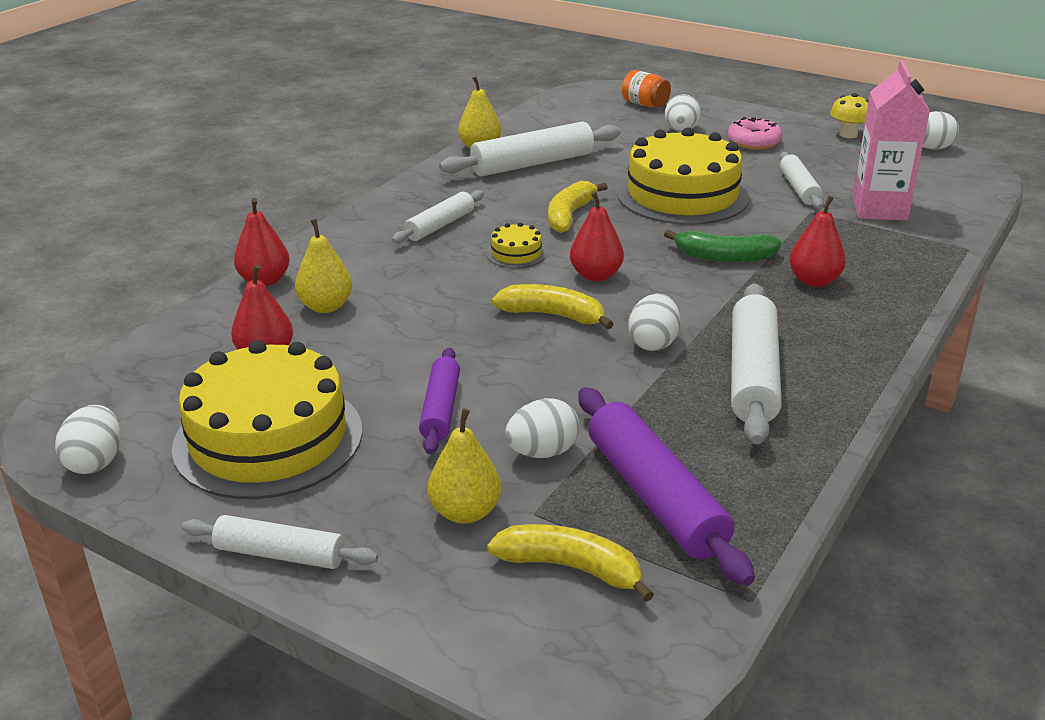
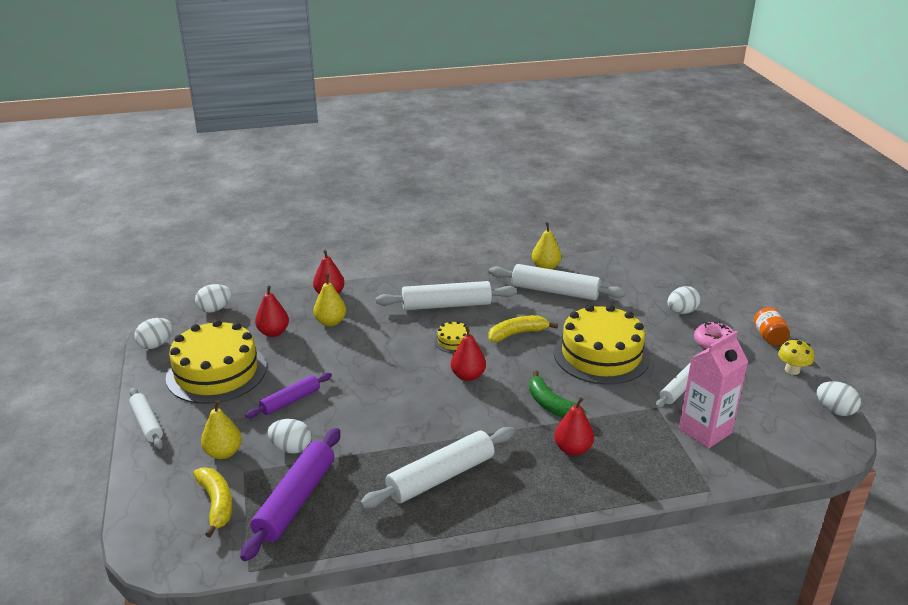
camera: 45 degrees right, 0 degrees up
white rolling pin [392,190,484,243] -> white rolling pin [376,281,517,310], size x1.65
yellow banana [491,284,614,329] -> none
orange jar [622,70,671,108] -> orange jar moved to [754,307,790,346]
white egg [628,294,680,351] -> white egg moved to [195,284,232,313]

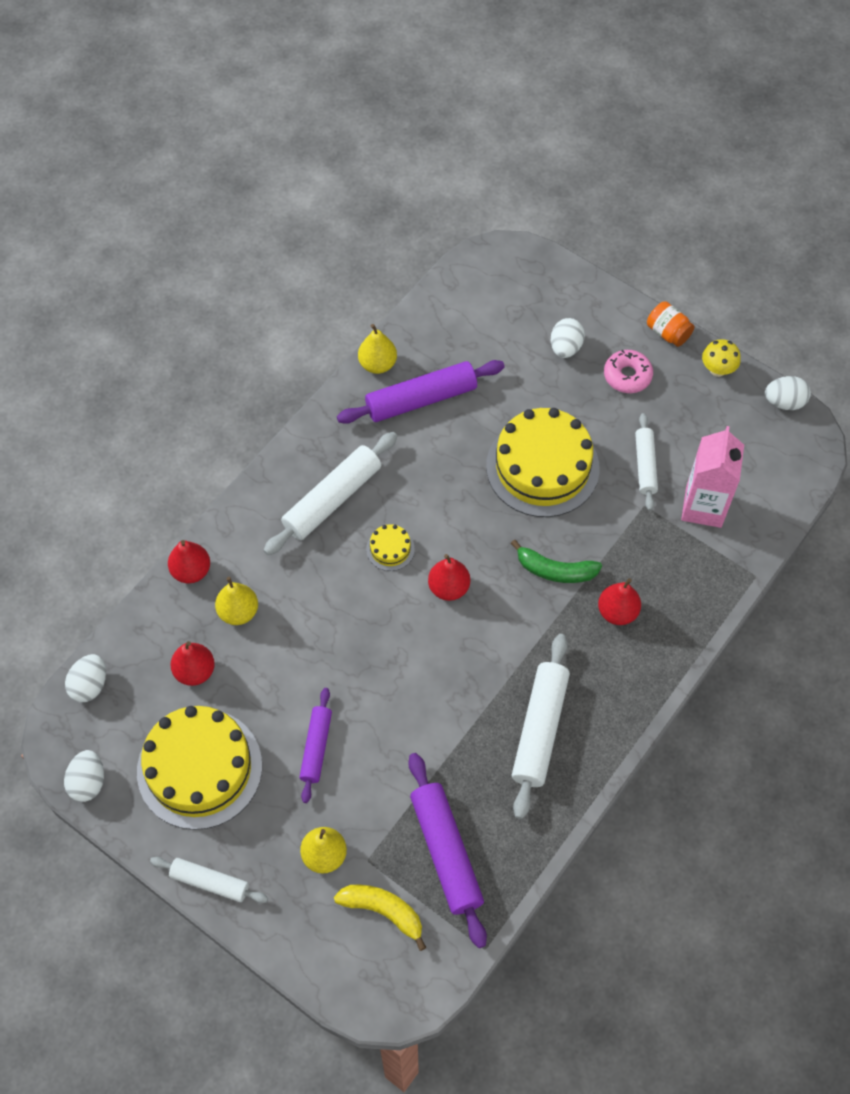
camera: 40 degrees left, 30 degrees up
white egg [268,419,312,453] -> none
yellow banana [488,315,558,342] -> none
white rolling pin [489,264,626,300] -> purple rolling pin [337,360,505,424]

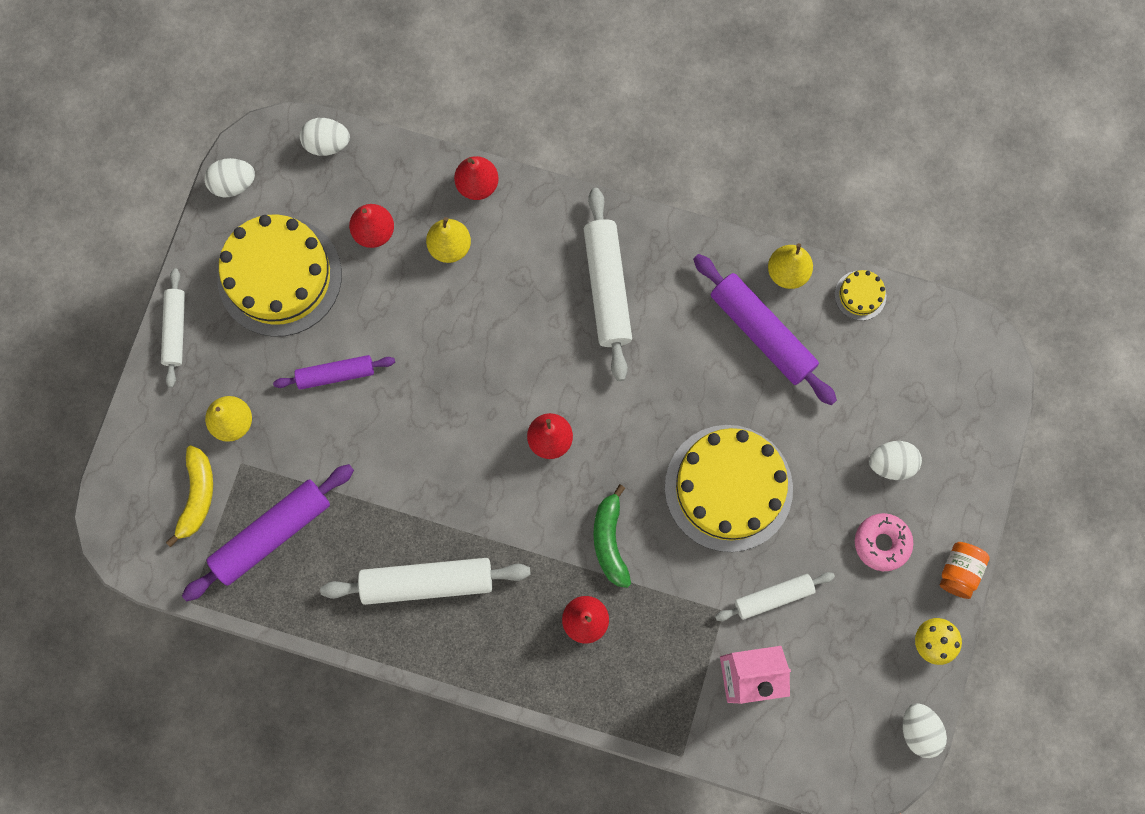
camera: 70 degrees right, 15 degrees up
white rolling pin [263,432,397,555] -> white rolling pin turned 60 degrees clockwise [584,188,632,381]
yellow cake [366,524,415,571] -> yellow cake moved to [835,270,886,320]

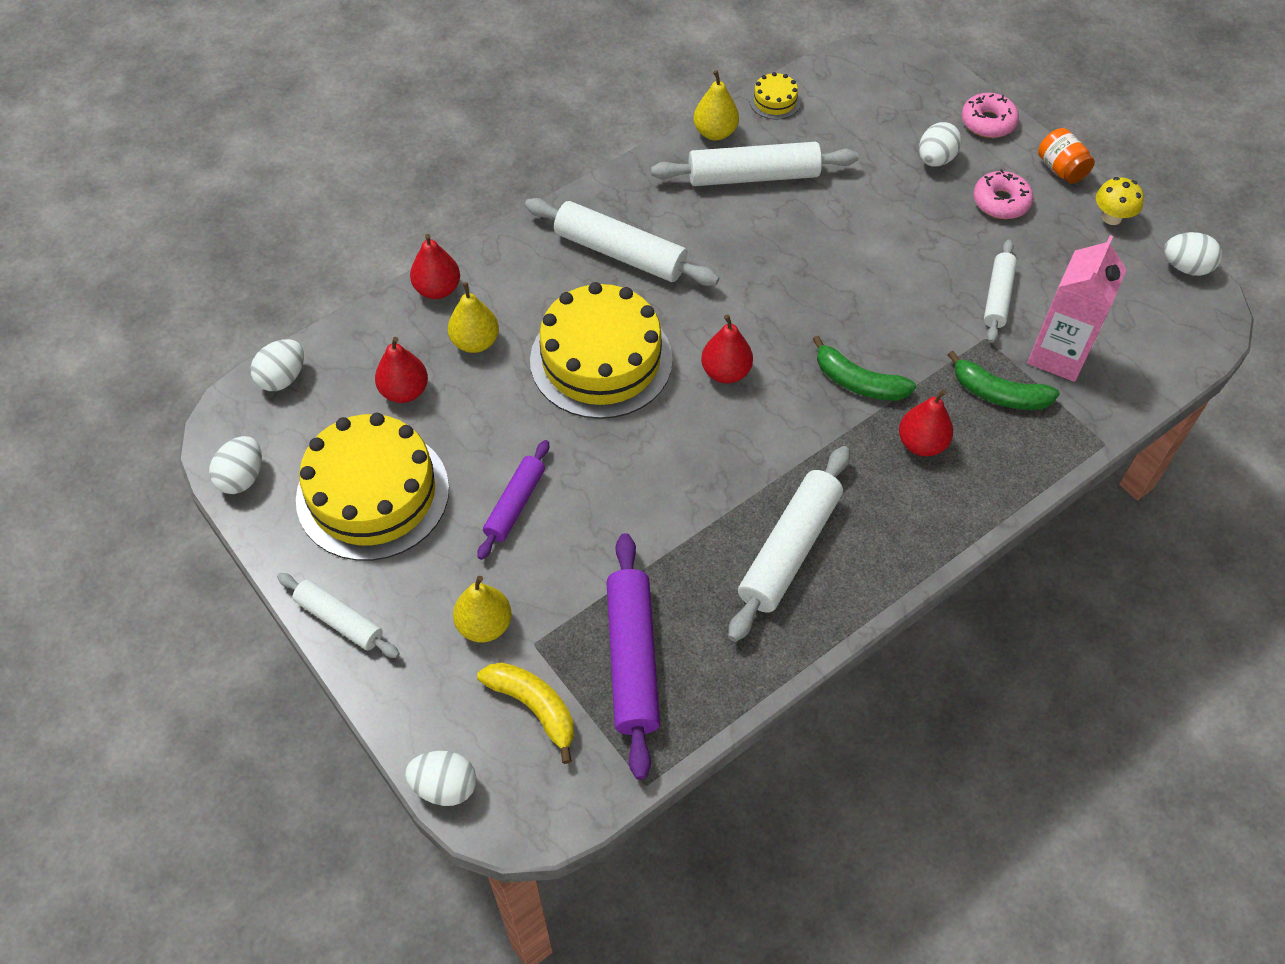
camera: 55 degrees left, 20 degrees down
yellow cake [665,425,793,552] -> yellow cake moved to [530,282,673,419]
purple rolling pin [693,254,837,405] -> white rolling pin [651,142,859,186]
none -> white egg [405,751,477,806]
none -> green banana [948,351,1059,410]
none -> pink donut [962,93,1019,138]

